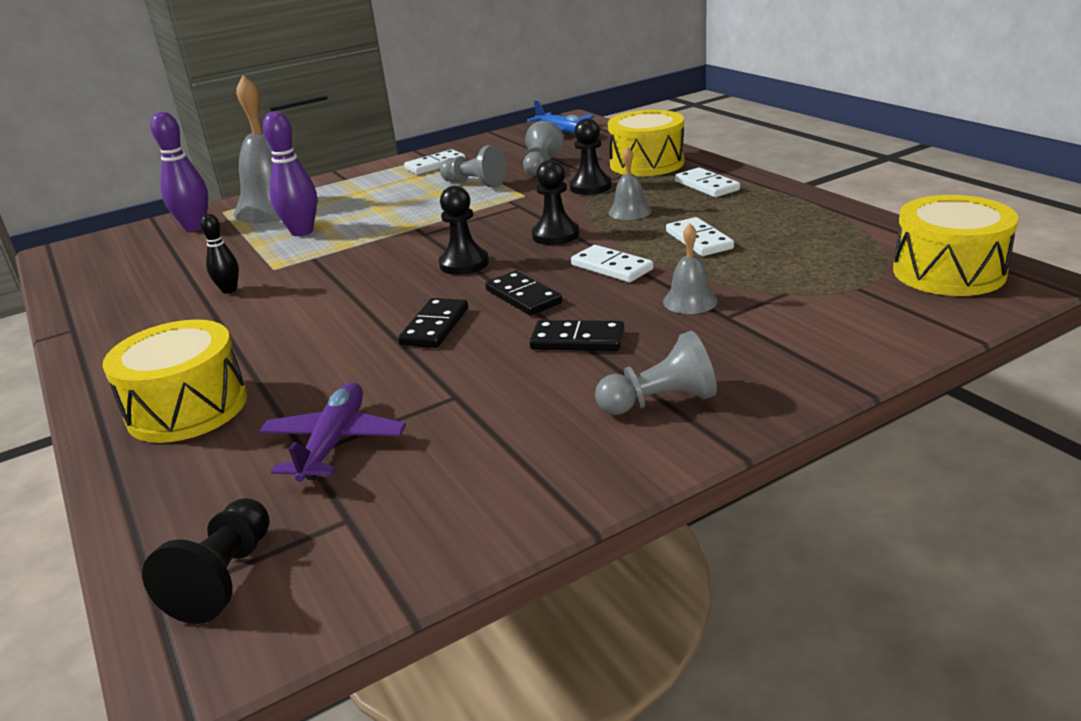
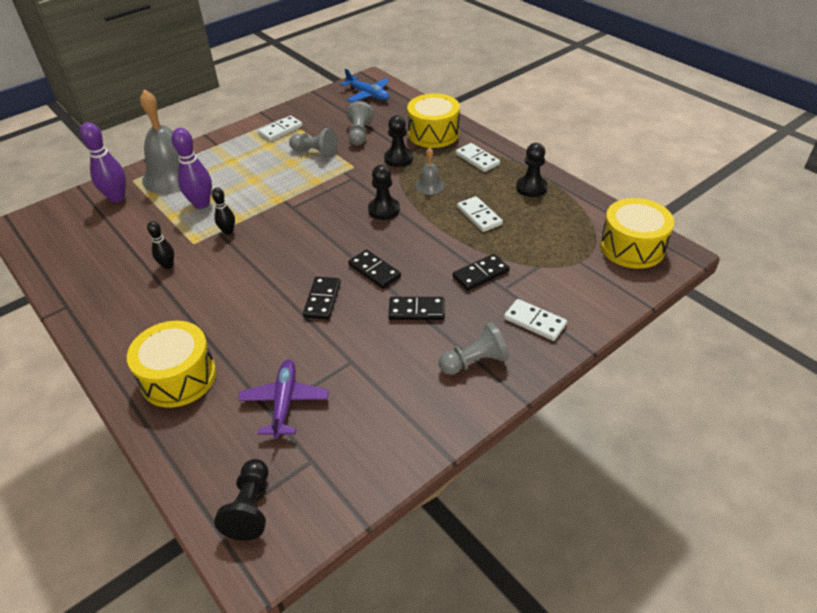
camera: 10 degrees left, 15 degrees up
black pawn [439,186,489,275] -> black pawn moved to [516,143,548,197]
white domino [571,245,653,282] -> white domino moved to [504,299,567,341]
grey bell [663,224,718,314] -> black domino [453,254,510,291]
none -> black bowling pin [212,188,235,235]

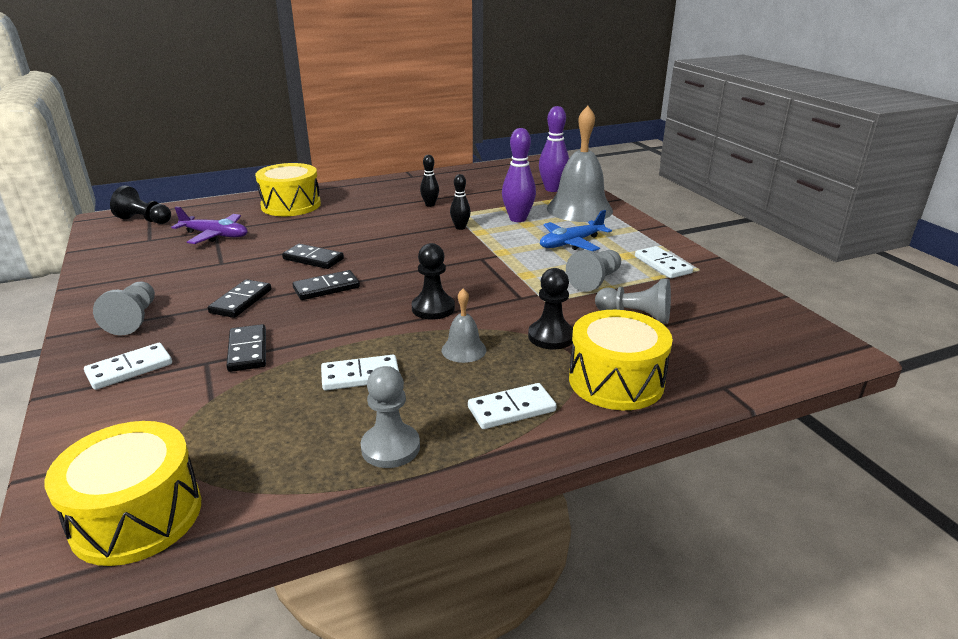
camera: 105 degrees right, 15 degrees down
blue plane [340,69,389,102] -> blue plane moved to [540,210,612,251]
black pawn [516,143,548,197] -> grey pawn [361,366,420,468]

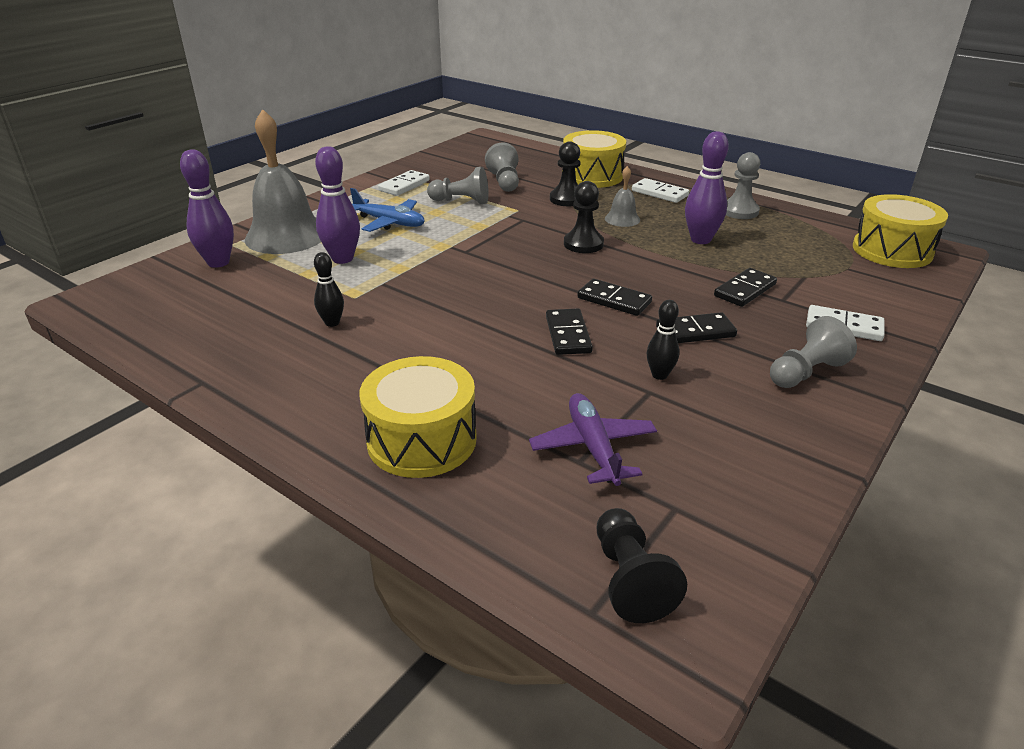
camera: 120 degrees left, 5 degrees up
white domino [321,355,399,390] -> purple bowling pin [685,131,729,244]
black bowling pin [450,174,471,230] -> black bowling pin moved to [647,300,679,380]

